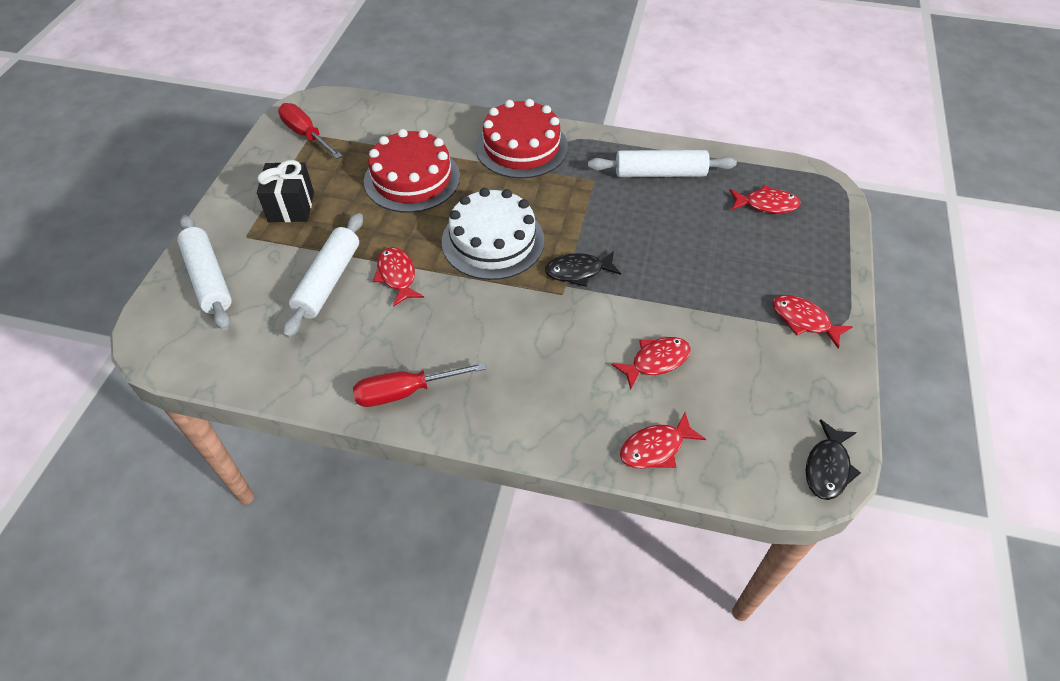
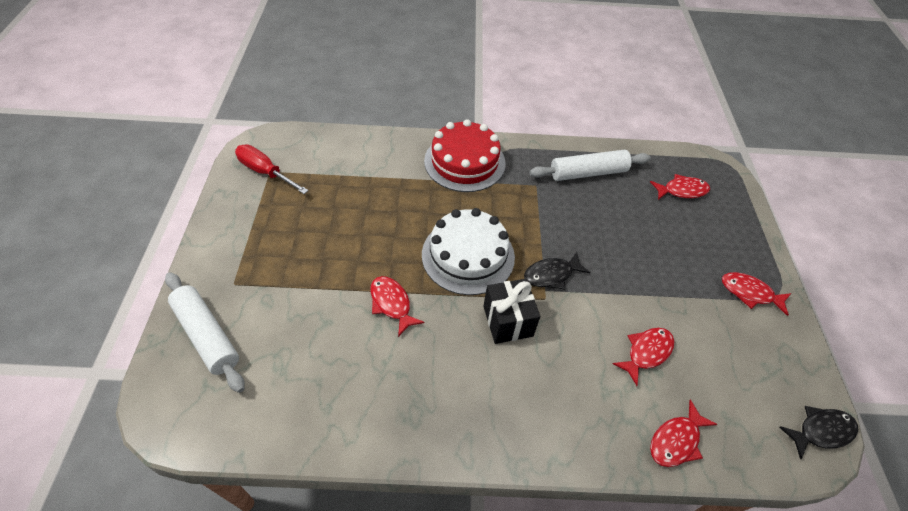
camera: 15 degrees left, 0 degrees up
black gift [257,160,314,222] -> black gift moved to [483,279,540,344]
white rolling pin [283,213,363,338] -> none
red screwdriver [353,362,486,407] -> none
red cake [364,129,460,213] -> none
black fish [806,419,861,500] -> black fish turned 120 degrees counterclockwise [779,406,858,459]

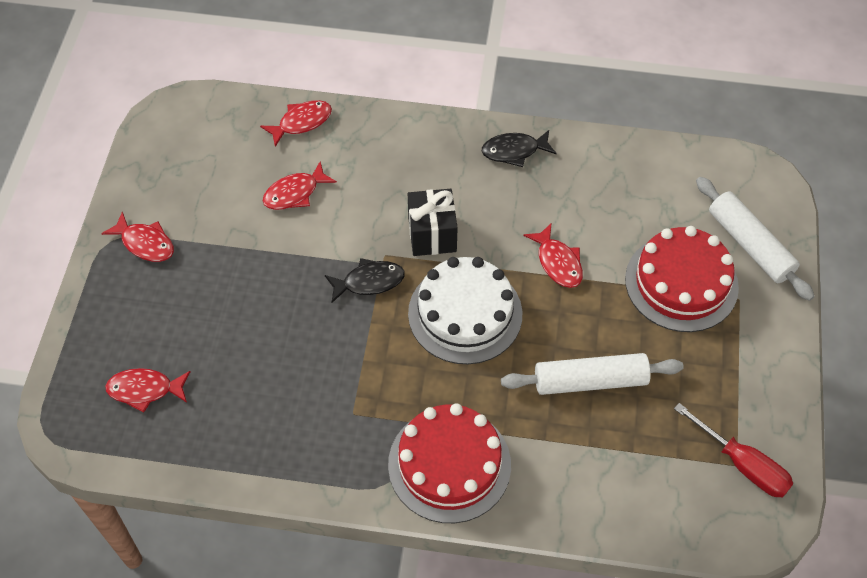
camera: 170 degrees left, 5 degrees up
white rolling pin [530,150,651,181] -> white rolling pin moved to [501,353,684,395]
black fish [779,406,858,459] -> black fish moved to [482,130,557,167]
none -> red cake [625,226,739,332]

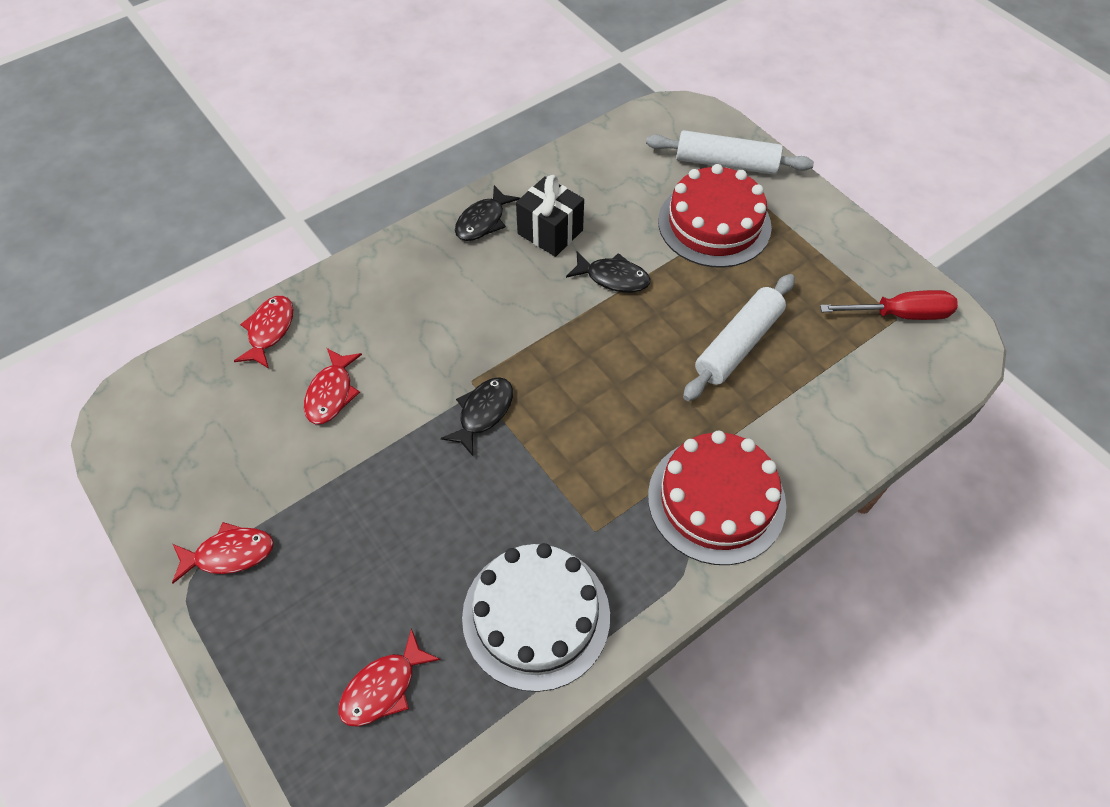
camera: 45 degrees left, 0 degrees up
black gift [408,189,458,256] -> black gift moved to [516,175,584,257]
white cake [408,257,522,364] -> white cake moved to [462,543,610,692]
red fish [523,224,583,288] -> black fish [566,252,650,293]

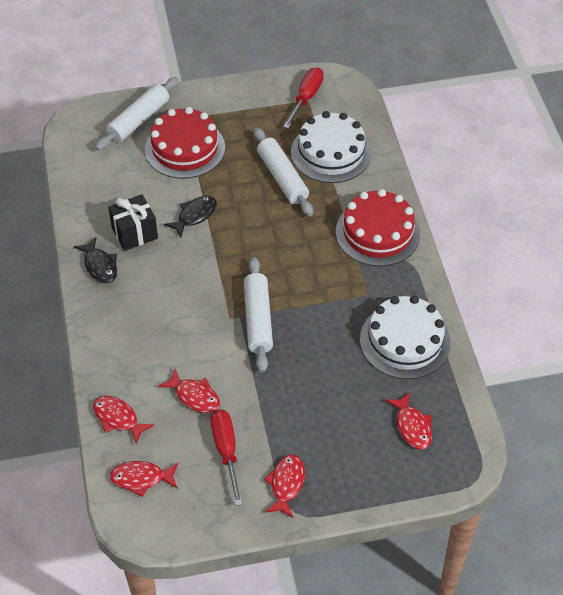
camera: 65 degrees left, 5 degrees down
black fish [441,377,513,456] -> white rolling pin [244,257,273,372]
none -> red fish [110,461,178,497]
none -> red screwdriver [211,409,243,506]
none -> white cake [291,111,371,183]

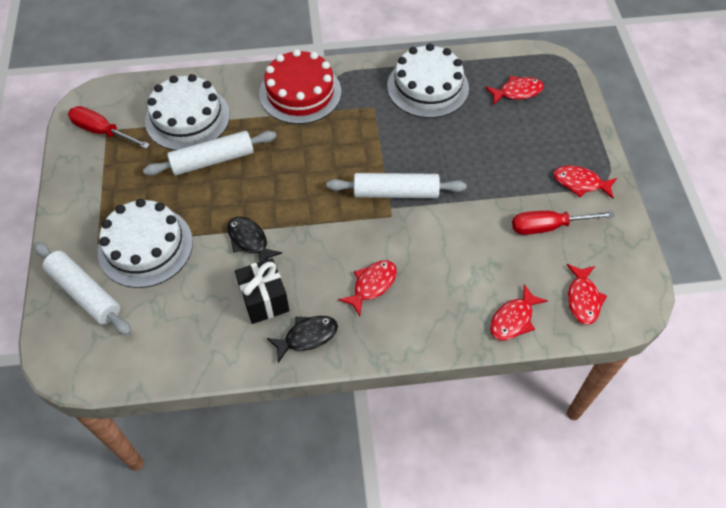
camera: 85 degrees left, 5 degrees up
red cake [145,107,225,179] -> white cake [98,198,193,288]
red fish [158,368,220,413] -> red fish moved to [338,261,397,316]

